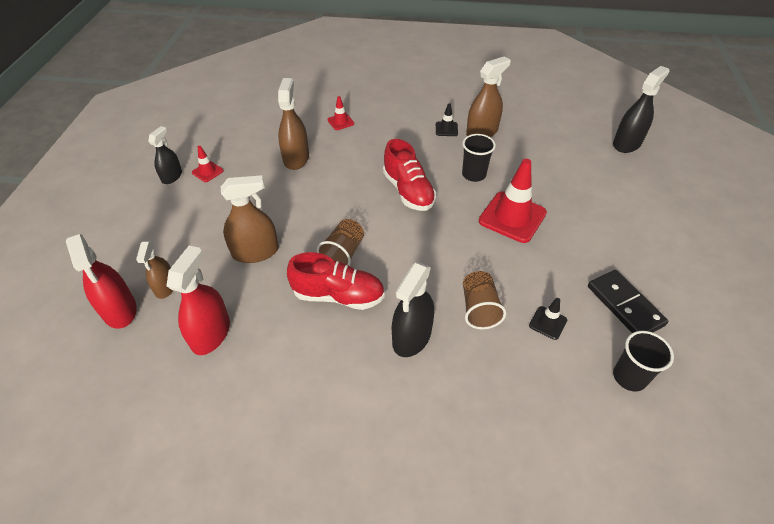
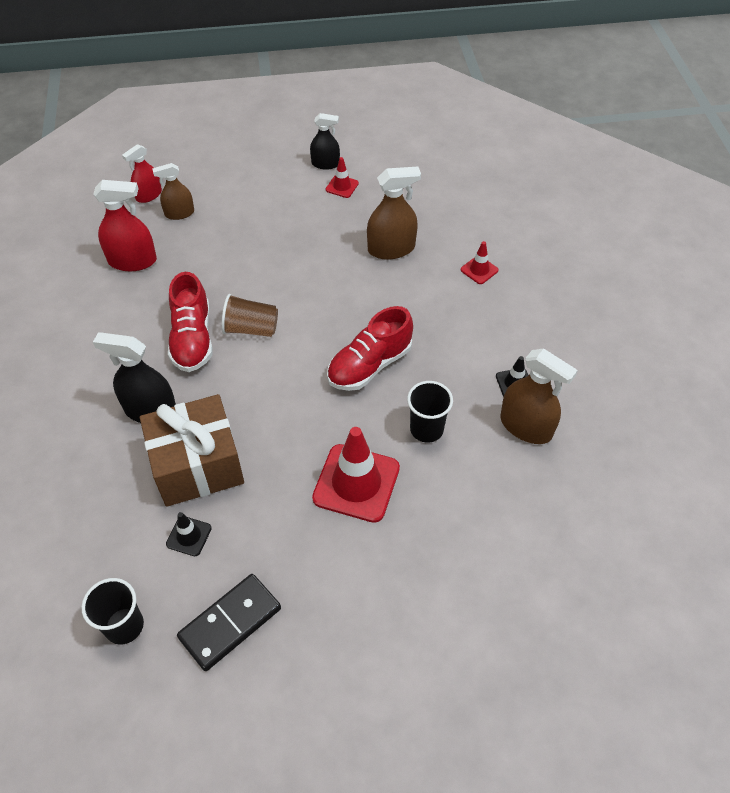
camera: 75 degrees right, 5 degrees up
red spray bottle [66,234,137,329] -> red spray bottle [122,144,162,203], size x0.64
brown spray bottle [221,175,278,263] -> none
brown cup [463,271,506,329] -> brown gift [140,394,244,507]
black spray bottle [613,66,669,153] -> none

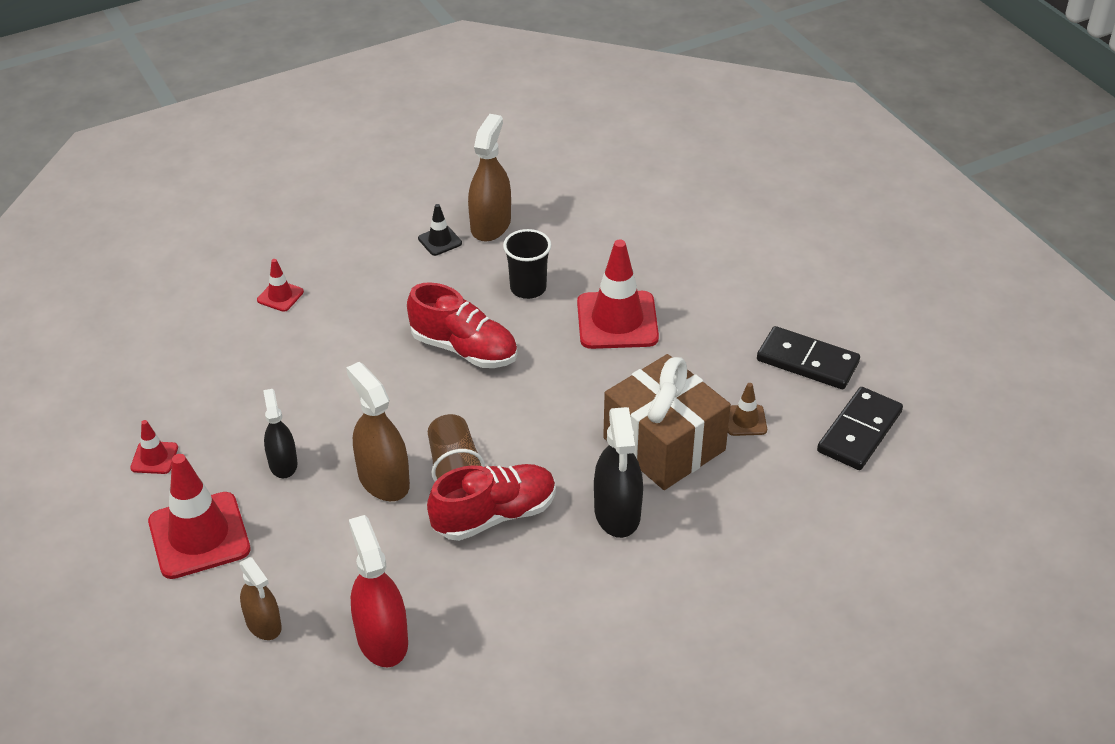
camera: 110 degrees left, 10 degrees down
black cup [82,578,144,645] -> black domino [817,387,903,470]
red spray bottle [122,144,162,203] -> none
black traffic cone [166,512,212,556] -> brown traffic cone [728,383,767,436]
black spray bottle [310,113,340,170] -> black spray bottle moved to [263,389,297,478]
brown spray bottle [367,167,421,259] -> brown spray bottle moved to [346,362,410,501]
none -> red traffic cone [148,454,250,579]

